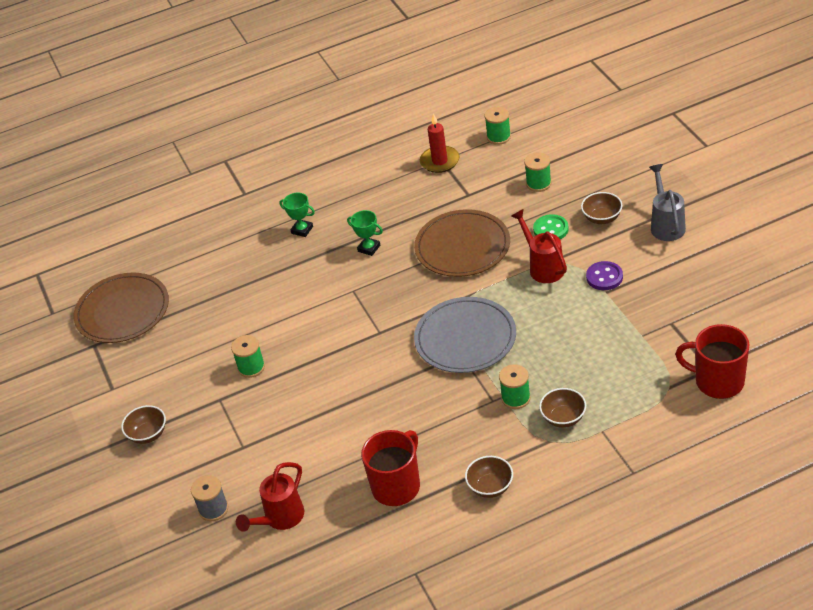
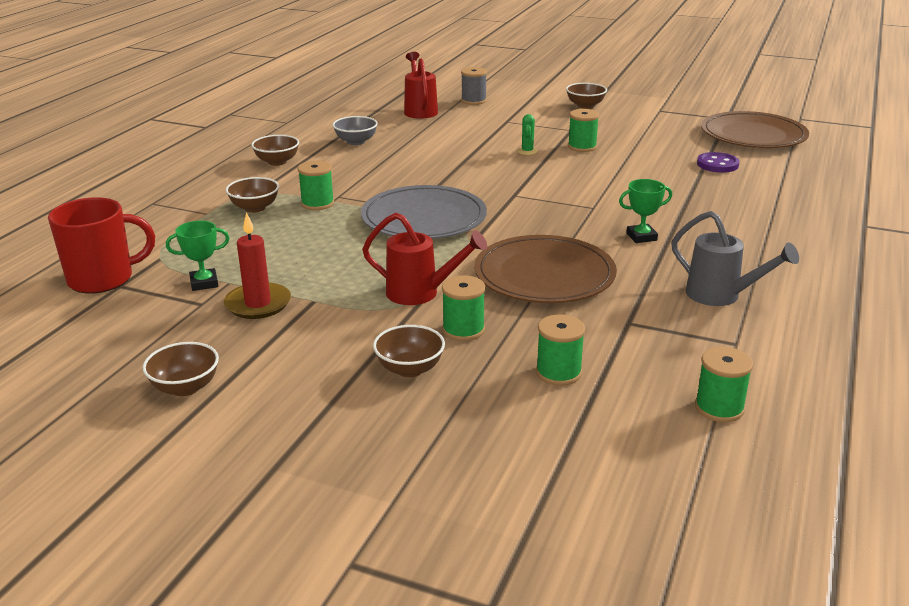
camera: 130 degrees right, 15 degrees down
green trophy [279,193,315,237] -> green trophy moved to [166,221,229,291]
red mug [361,430,420,506] -> grey bowl [333,116,378,145]
red candle [420,113,460,173] -> red candle moved to [224,212,291,319]
green button [533,214,569,239] -> green spool [442,275,485,341]
purple button [586,261,623,290] -> purple button moved to [697,152,740,173]
grey watering can [649,164,686,241] -> grey watering can moved to [671,211,799,306]
none -> brown bowl [143,342,219,396]
none -> green cactus [517,114,538,155]

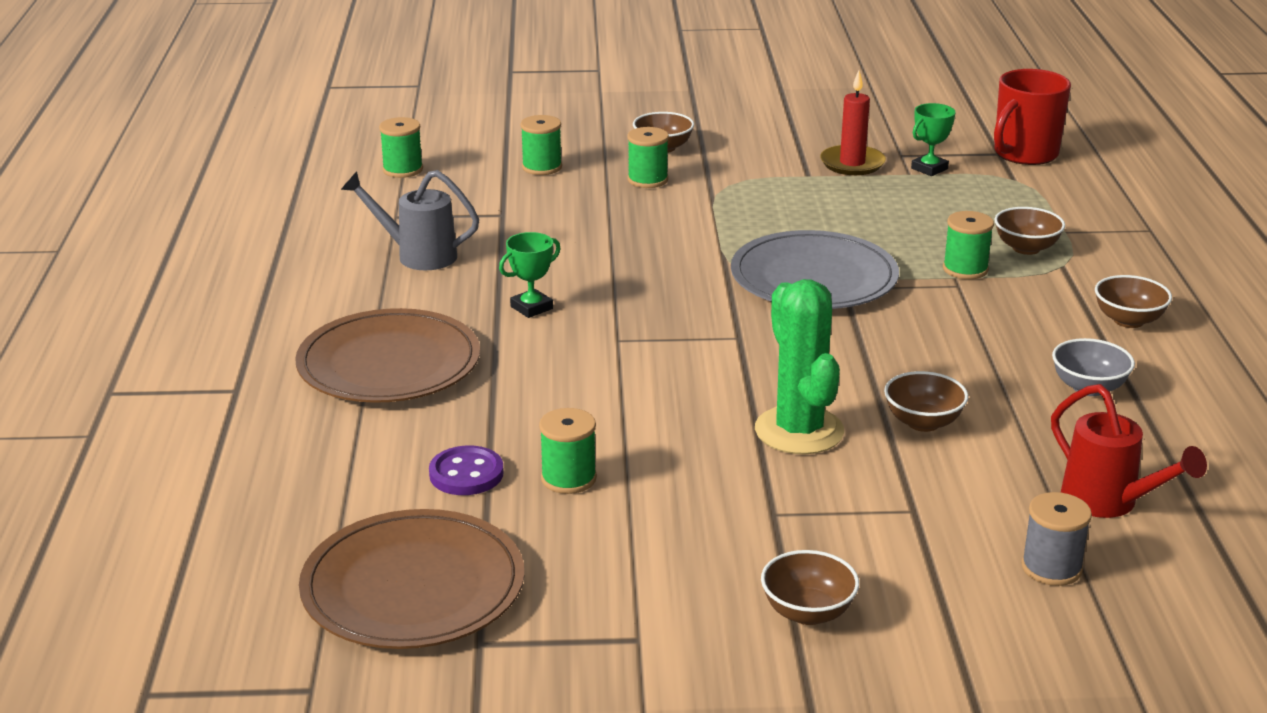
camera: 155 degrees right, 0 degrees up
brown bowl [143,342,219,396] -> brown bowl moved to [884,371,968,432]
red watering can [362,213,487,305] -> none
brown plate [474,235,617,303] -> brown plate moved to [295,308,480,403]
green cactus [517,114,538,155] -> green cactus [755,279,844,454], size x2.41
green spool [568,109,599,152] -> green spool moved to [539,408,597,494]

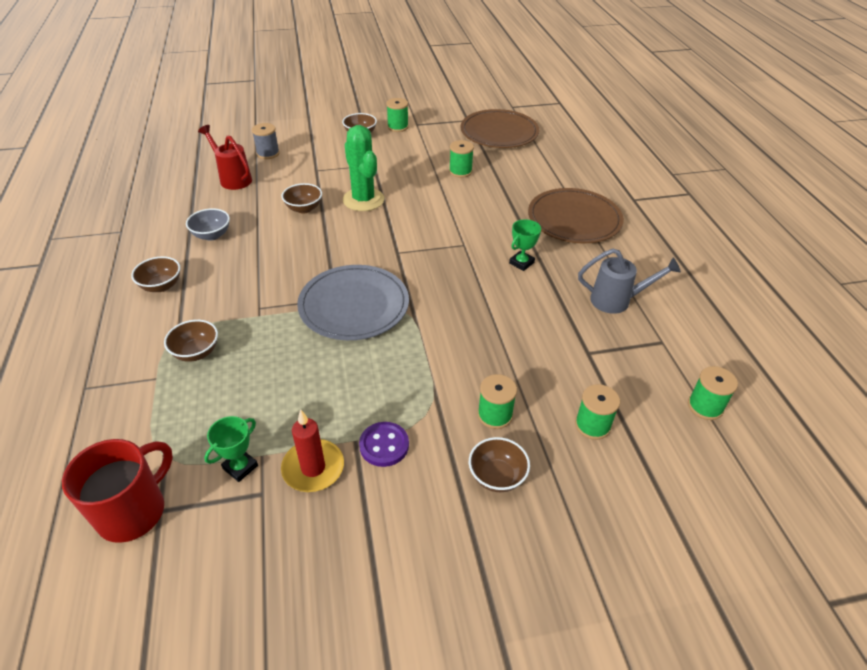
camera: 170 degrees right, 15 degrees up
purple button [429,446,504,495] -> purple button moved to [359,422,409,467]
green spool [943,211,994,279] -> green spool moved to [386,98,409,132]

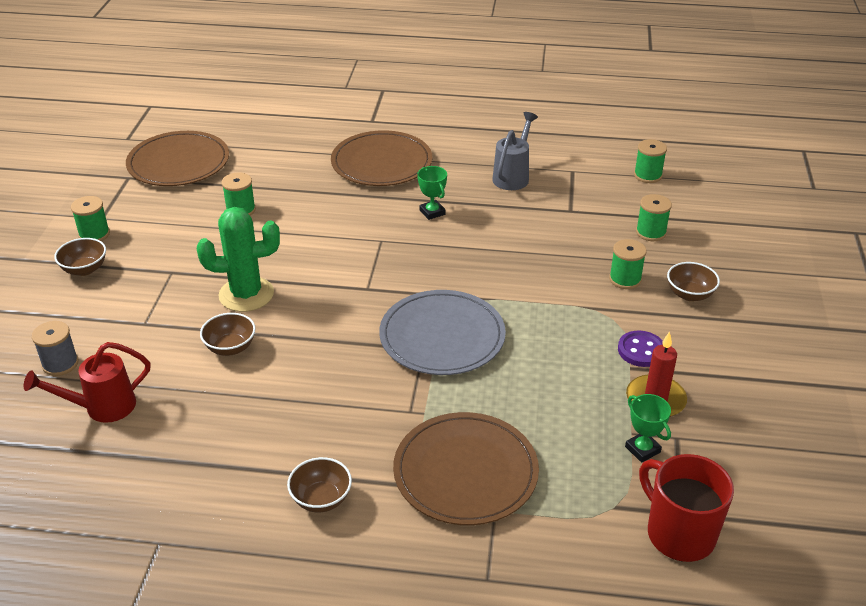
camera: 70 degrees left, 5 degrees down
brown bowl [164,320,218,362] -> brown plate [393,412,539,525]
grey bowl [186,208,230,241] -> none

